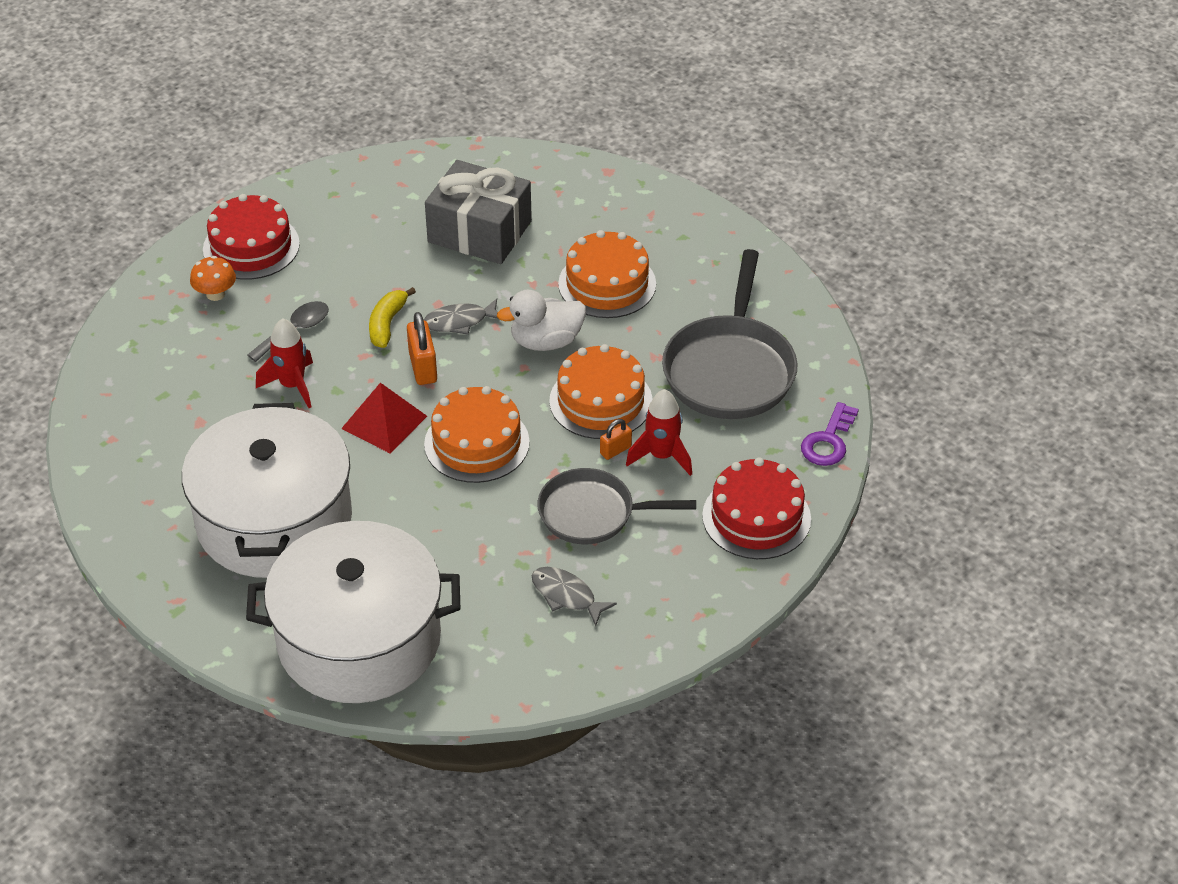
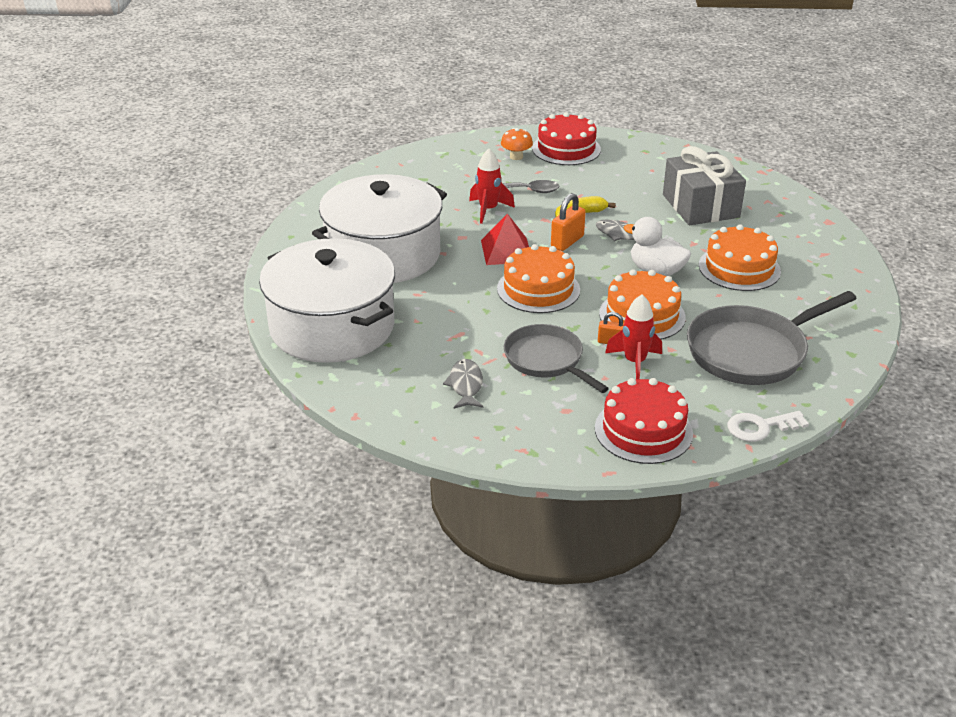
camera: 50 degrees right, 10 degrees down
purple key [801,402,859,466] -> white key [728,411,809,442]

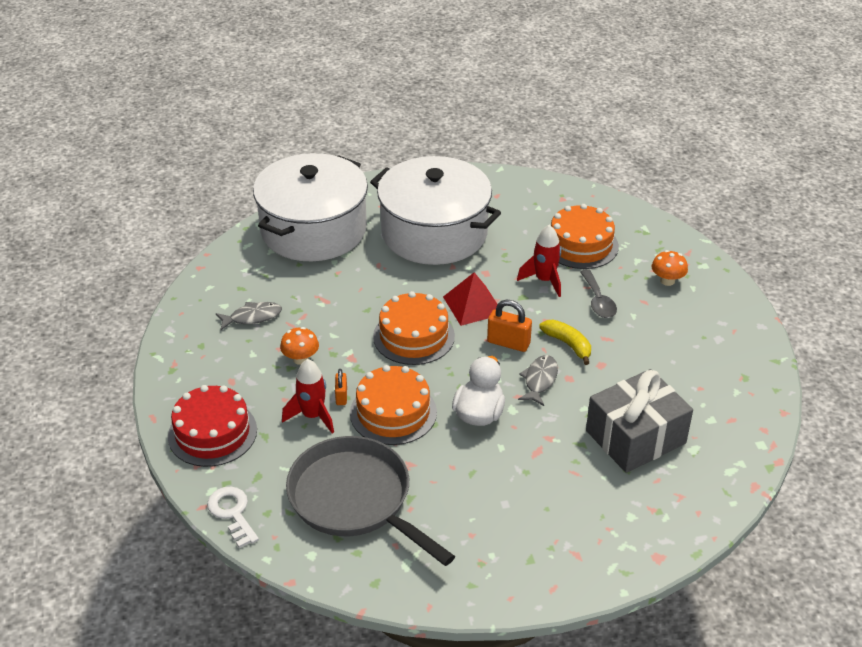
camera: 75 degrees right, 5 degrees up
grey pan [504,324,609,393] -> orange mushroom [280,327,319,365]
red cake [532,112,601,165] -> none
orange cake [699,224,781,291] -> orange cake moved to [551,204,619,269]

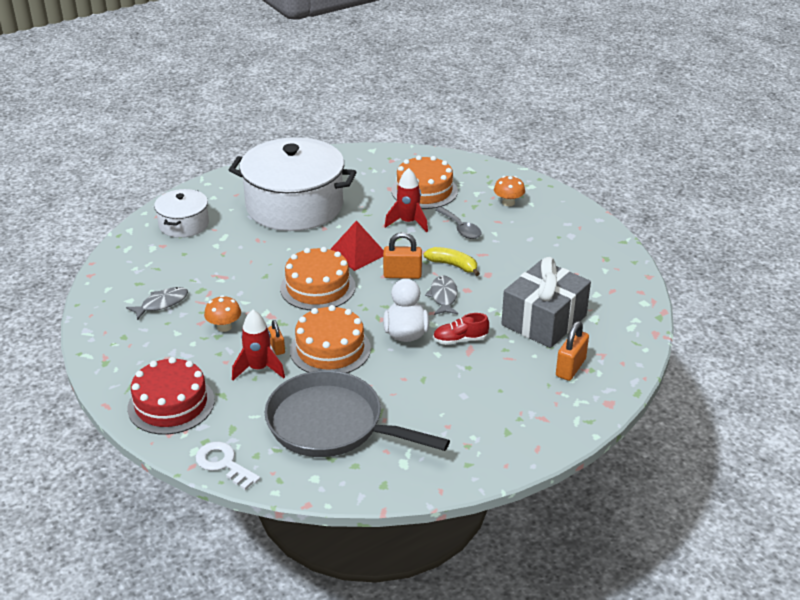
camera: 20 degrees left, 5 degrees down
white pot [253,153,368,261] -> white pot [154,189,209,238], size x0.50
none -> red shoe [433,313,489,345]
none -> orange padlock [556,321,589,381]

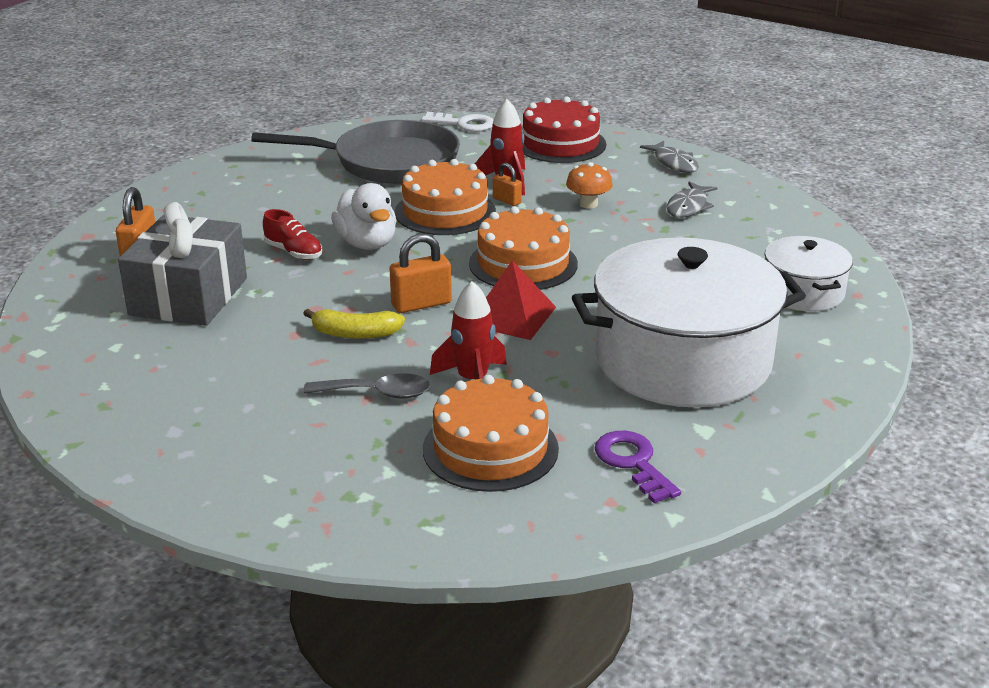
camera: 155 degrees right, 5 degrees down
grey fish [425,275,458,315] -> grey fish moved to [640,141,699,173]
red shoe [433,313,489,345] -> red shoe turned 75 degrees clockwise [263,209,323,260]
grey spoon [435,207,482,239] -> grey spoon turned 150 degrees clockwise [303,373,430,399]
orange mushroom [494,176,525,206] -> none
none -> purple key [595,431,681,503]

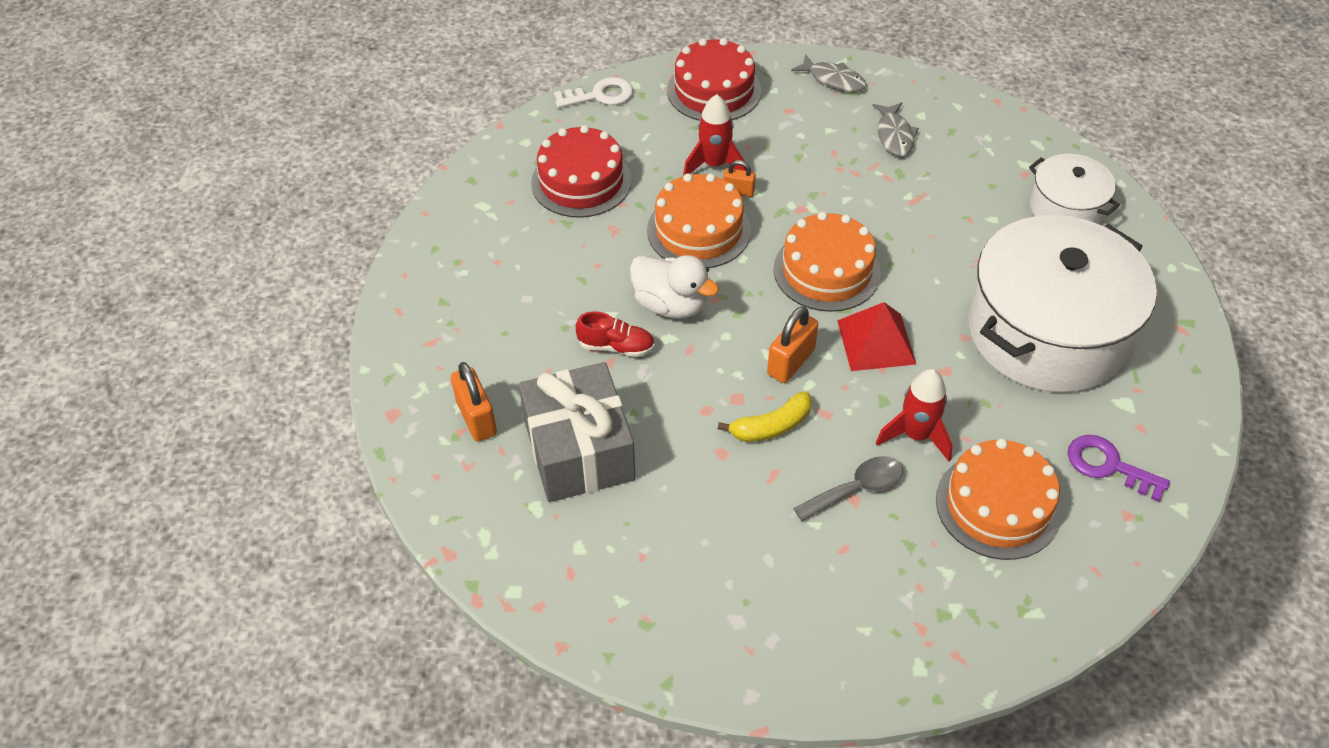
camera: 30 degrees left, 20 degrees up
grey pan [251,120,460,184] -> red cake [531,125,632,218]
orange mushroom [566,162,613,208] -> none

